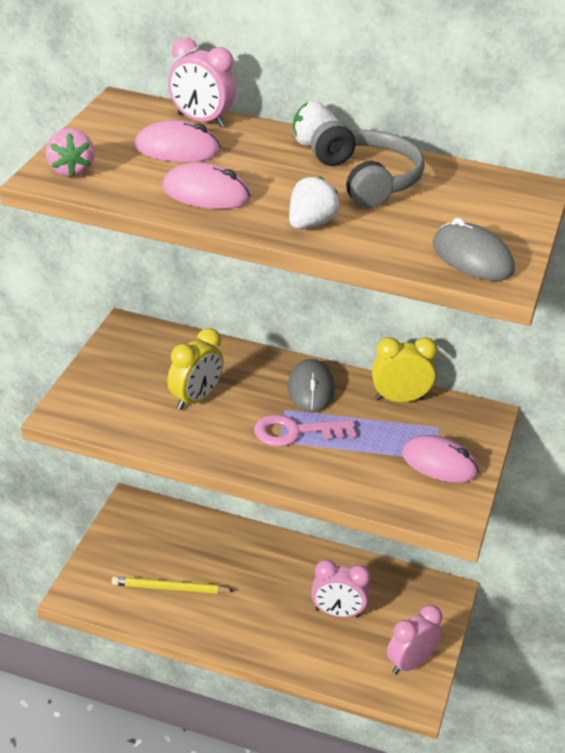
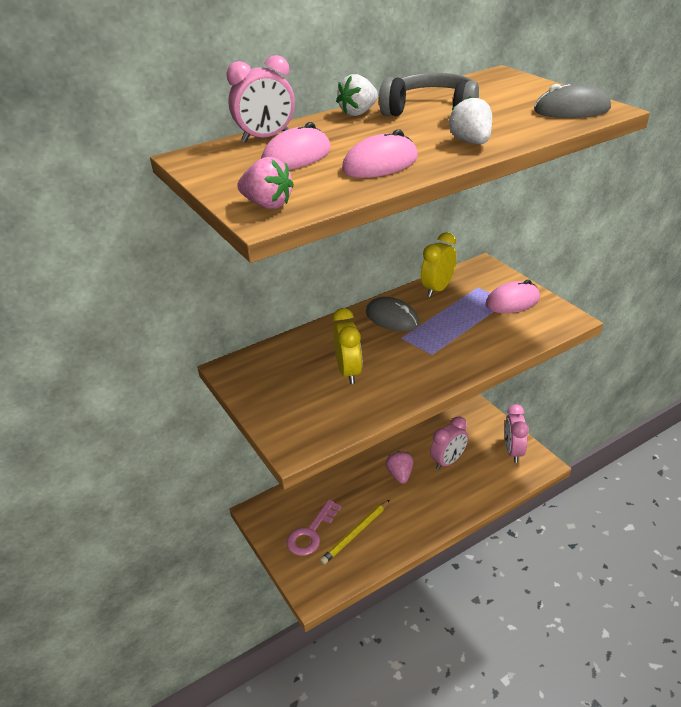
camera: 45 degrees left, 0 degrees up
pink key [254,415,356,447] -> pink key moved to [286,500,342,556]
none -> pink strawberry [385,451,413,484]

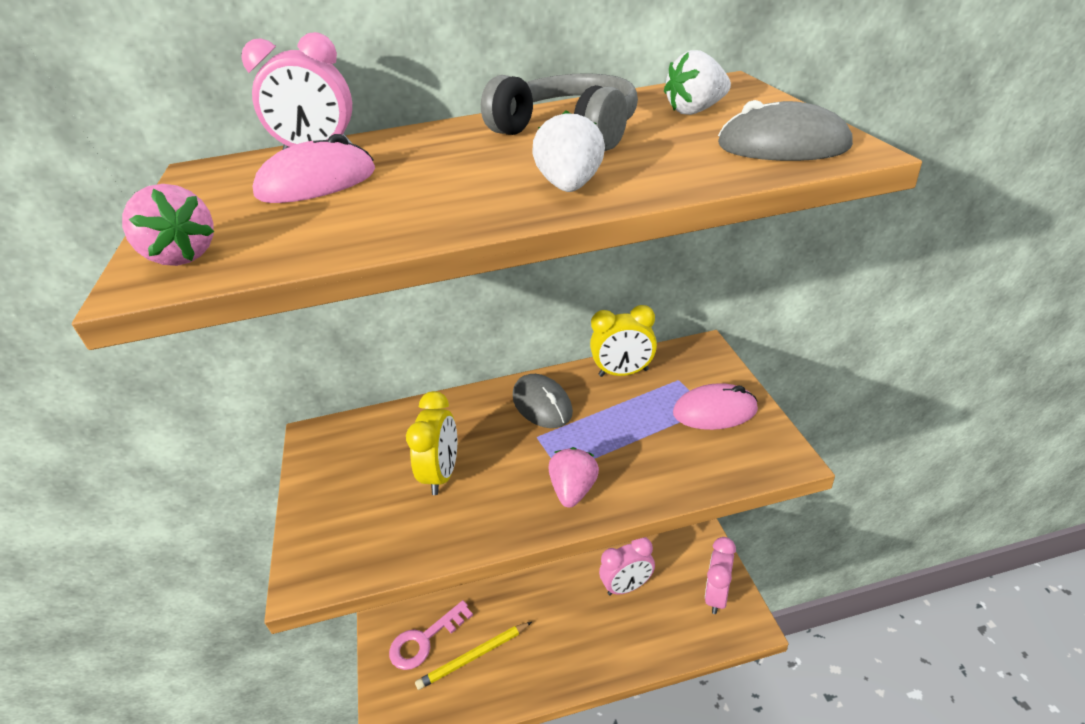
camera: 20 degrees right, 0 degrees up
white strawberry [336,74,378,116] -> white strawberry moved to [664,50,731,115]
pink mouse [342,129,418,178] -> none
pink strawberry [385,451,413,484] -> pink strawberry moved to [549,447,599,508]
yellow clock [421,232,457,297] -> yellow clock turned 150 degrees counterclockwise [590,305,657,377]

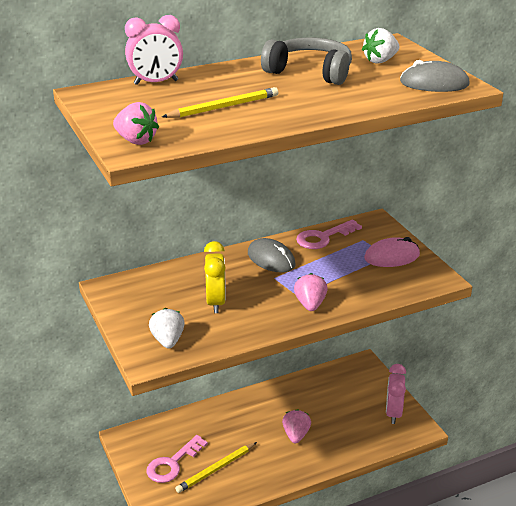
camera: 15 degrees left, 5 degrees down
pink mouse [253,134,375,203] -> none
white strawberry [532,110,605,192] -> white strawberry moved to [149,308,185,349]
yellow clock [590,305,657,377] -> pink key [296,219,362,249]
pink clock [599,537,655,596] -> none
none -> yellow pencil [162,87,278,118]
none -> pink strawberry [282,409,311,443]

